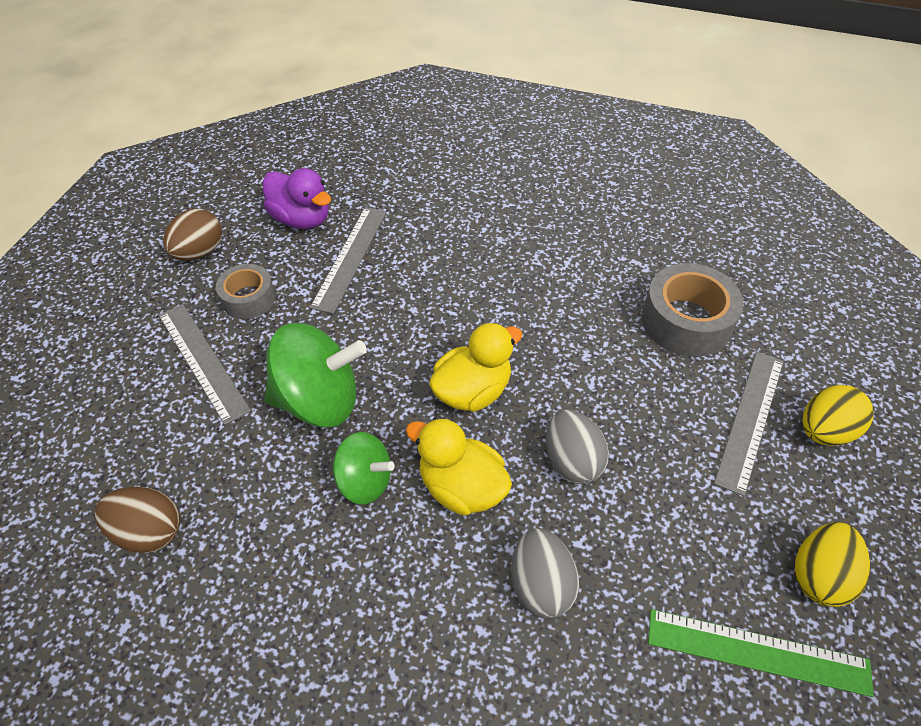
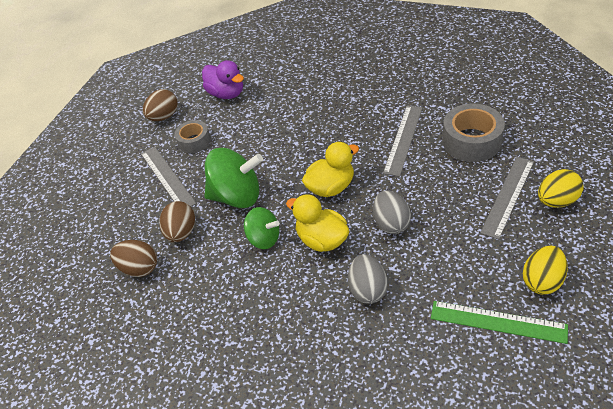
camera: 10 degrees right, 5 degrees down
grey ruler [310,207,386,314] -> grey ruler moved to [383,105,423,177]
none -> brown egg [159,201,195,242]

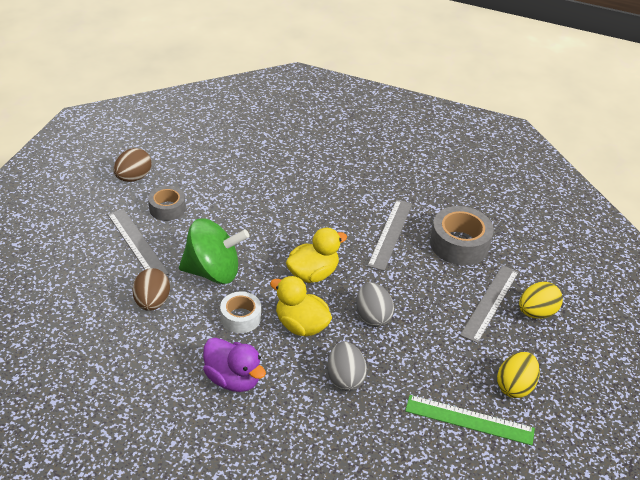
camera: 10 degrees left, 5 degrees down
brown egg [110,240,157,277] -> none
purple duck [202,60,244,99] -> purple duck moved to [203,338,266,392]
green spinning top [244,207,280,249] -> white tape [220,291,261,333]

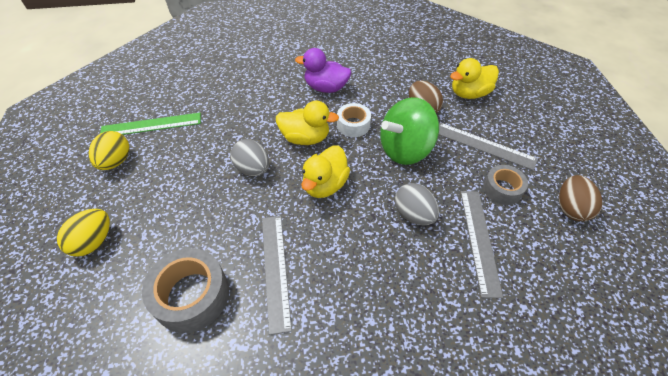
camera: 155 degrees right, 10 degrees up
grey egg [327,342,367,391] -> grey egg moved to [395,183,439,225]
grey ruler [460,265,519,343] -> grey ruler moved to [461,191,503,298]
none -> yellow duck [450,58,499,99]

